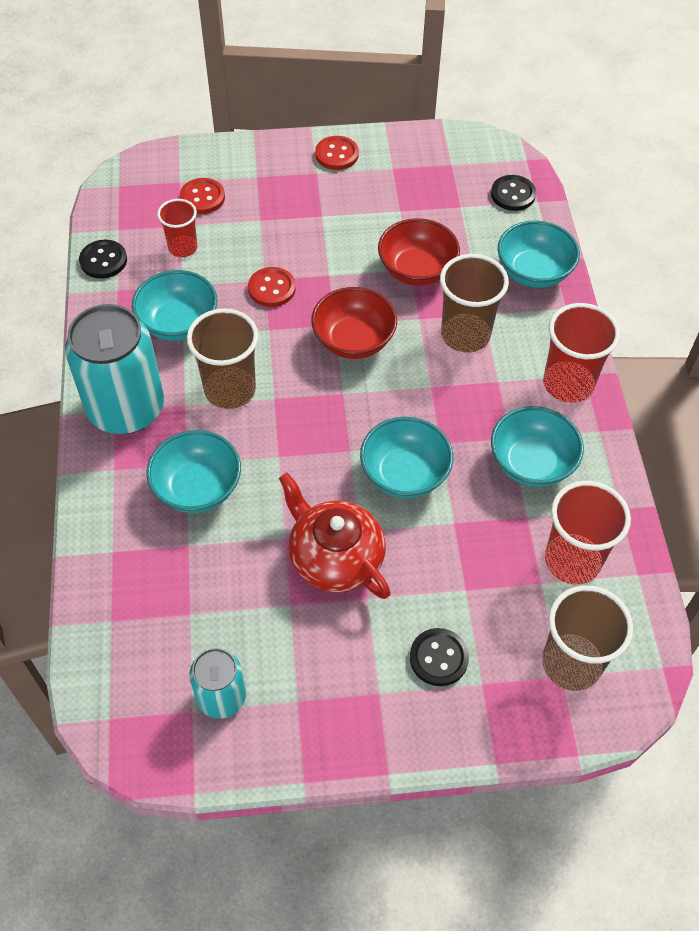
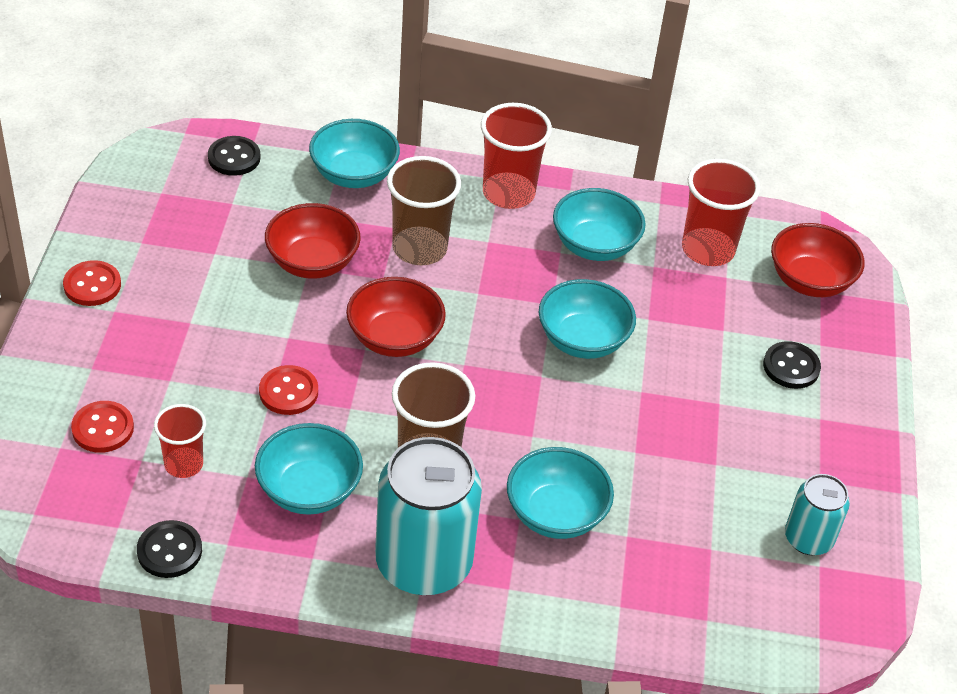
camera: 80 degrees left, 10 degrees down
red teapot [279,473,391,599] -> none
brown cup [542,585,633,691] -> red bowl [771,223,865,297]

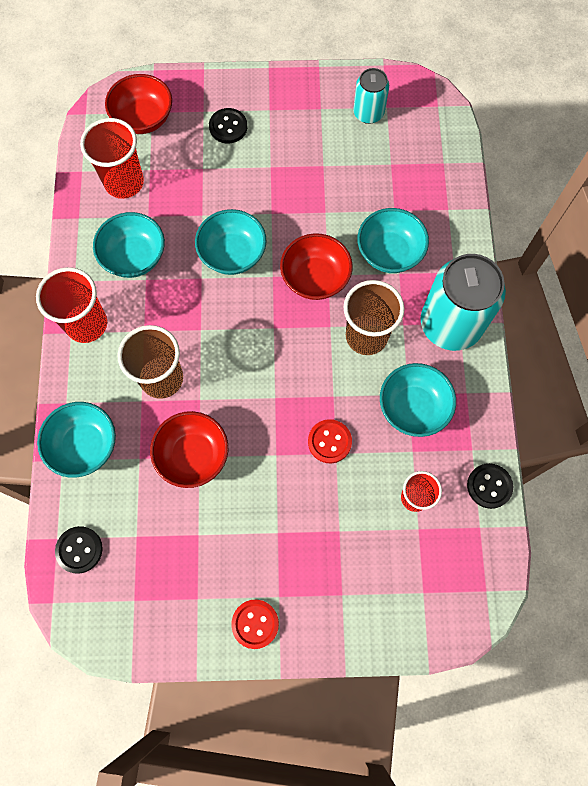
camera: 95 degrees left, 25 degrees up
red button [71,401,134,453] -> none
red bowl [346,277,446,357] -> red bowl moved to [280,233,353,300]

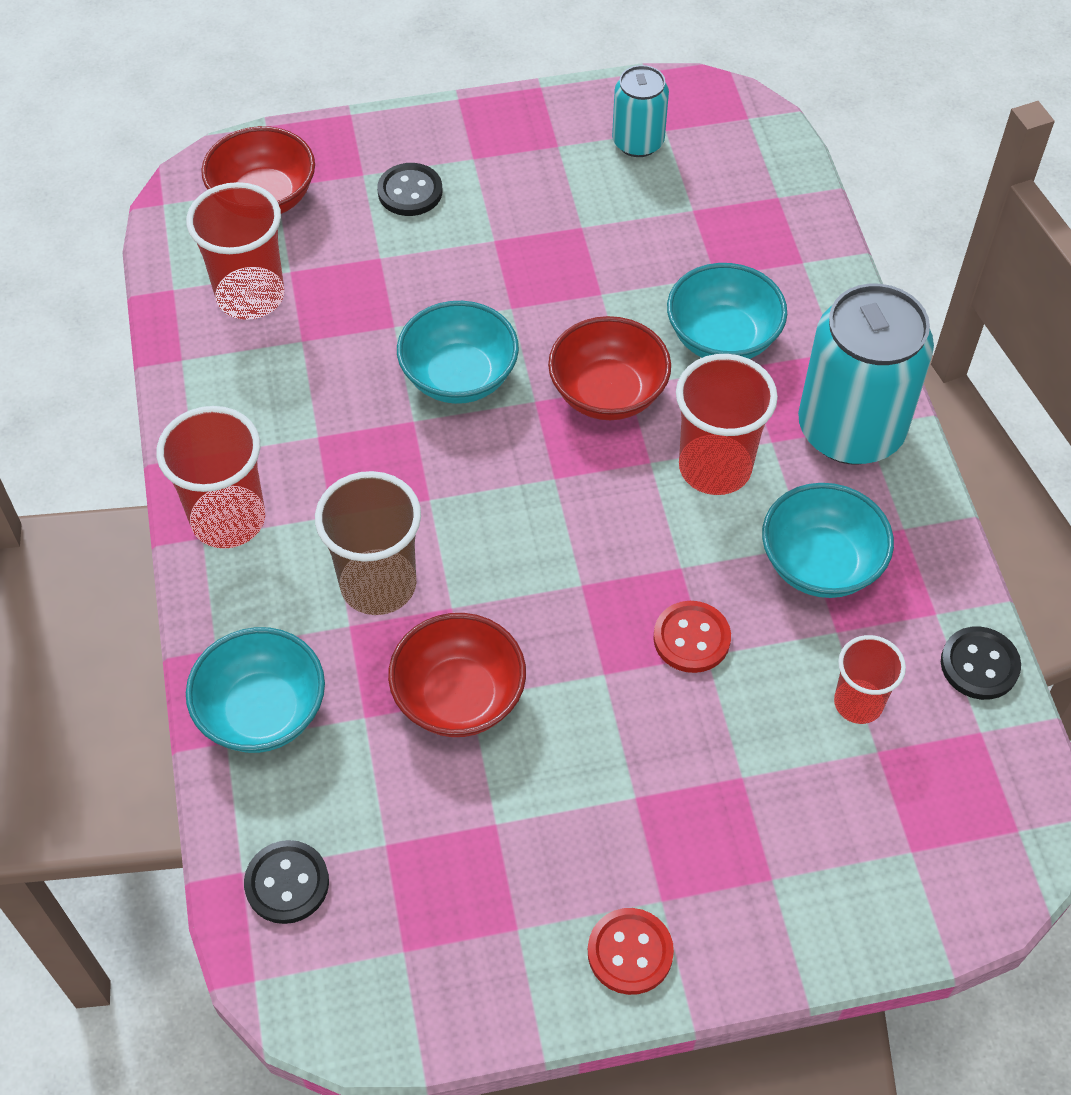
camera: 10 degrees left, 15 degrees down
turquoise bowl [93,212,165,278] -> none
brown cup [343,280,405,355] -> red cup [676,354,778,495]

